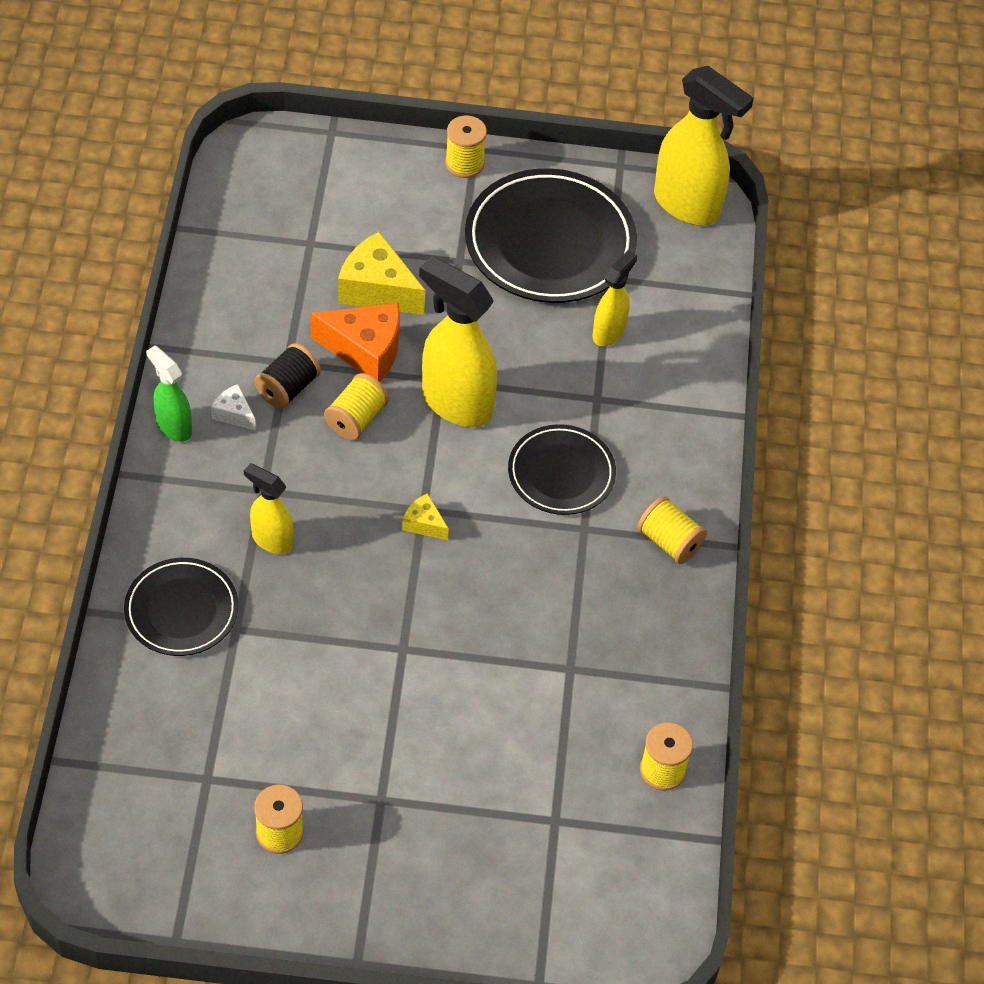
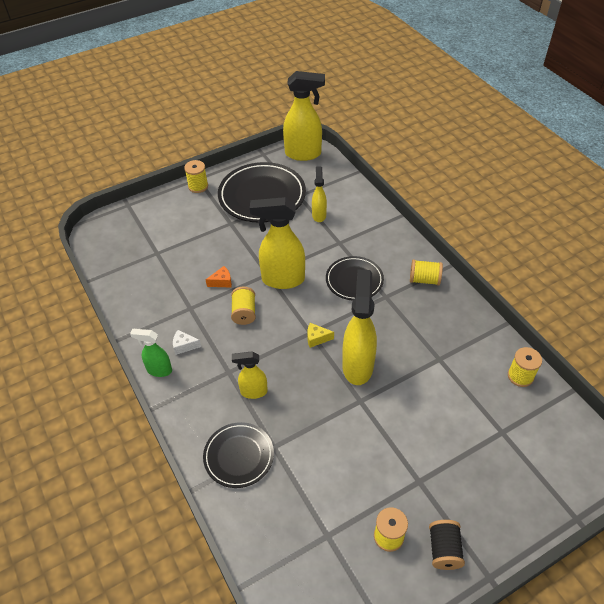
camera: 30 degrees left, 5 degrees down
black spool [254,343,321,409] -> black spool moved to [429,520,465,570]
orange cheese [310,303,400,382] -> orange cheese [206,266,232,288], size x0.51
yellow cheese [338,232,426,315] -> none
none -> yellow spray bottle [342,270,377,385]

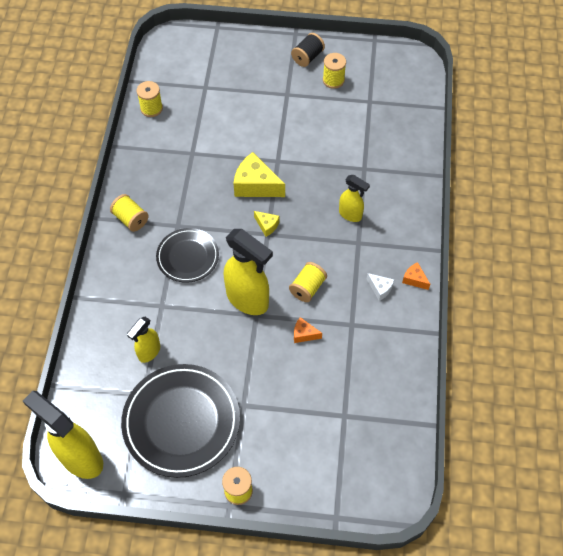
camera: 145 degrees left, 10 degrees up
green spray bottle [130,329,172,377] -> orange cheese [402,262,430,290]
black plate [203,422,274,488] -> none
yellow spray bottle [342,270,377,385] -> yellow cheese [233,152,285,197]

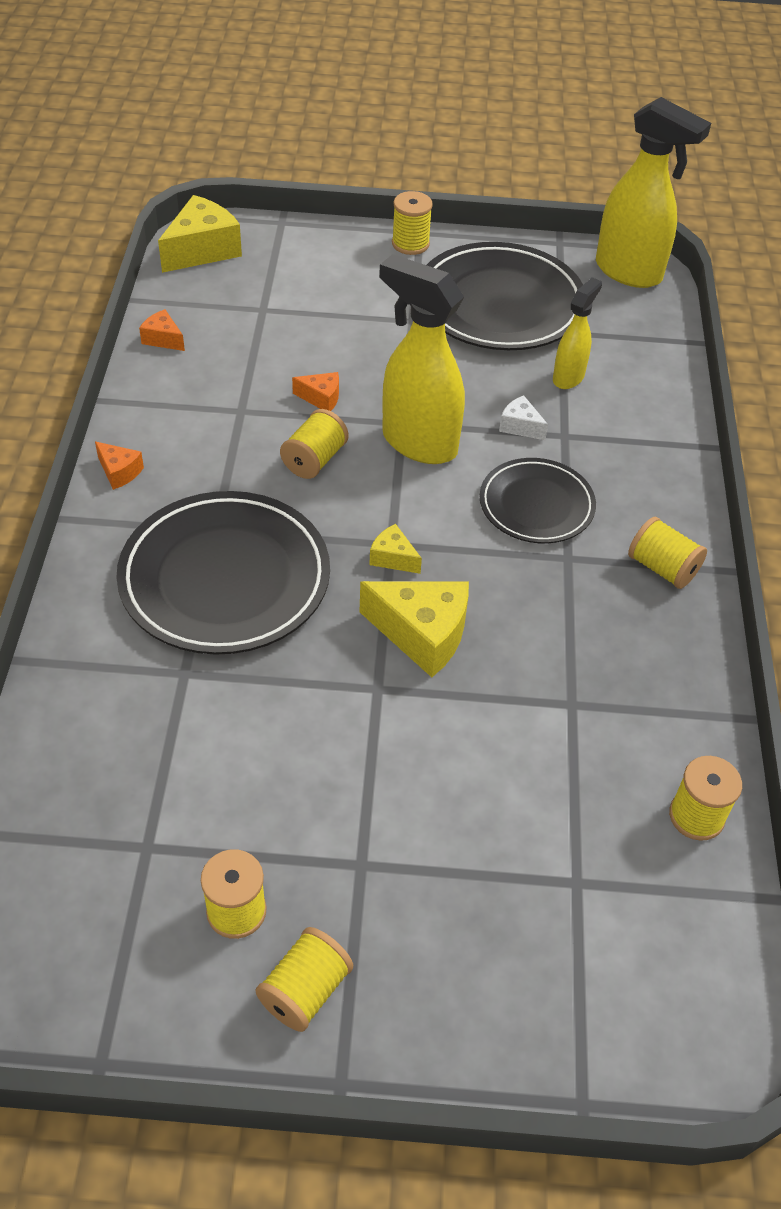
camera: 175 degrees right, 10 degrees down
black spool [291,33,325,67] -> yellow spool [256,927,353,1032]
yellow spray bottle [339,175,370,222] -> black plate [116,491,330,655]
white cheese [367,273,394,301] -> white cheese moved to [499,395,548,440]
none -> orange cheese [139,309,185,351]
none -> yellow cheese [158,195,242,273]

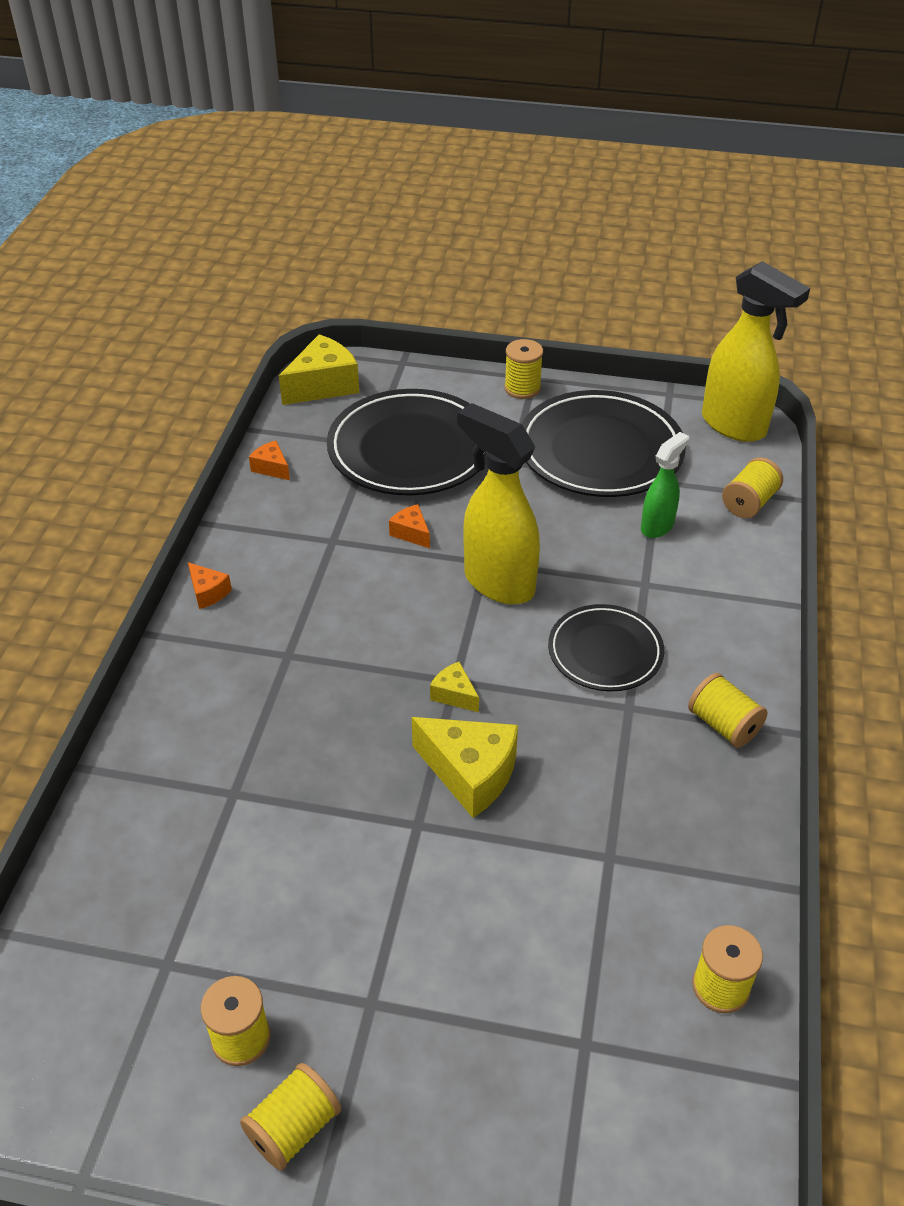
camera: 10 degrees right, 5 degrees down
black plate [116,491,330,655] -> black plate moved to [327,389,486,495]
yellow spool [280,409,348,479] -> yellow spool moved to [722,457,783,518]
orange cheese [292,372,339,411] -> orange cheese turned 150 degrees counterclockwise [389,504,430,548]
white cheese [499,395,548,440] -> none
yellow spray bottle [553,277,602,389] -> green spray bottle [641,432,689,538]

